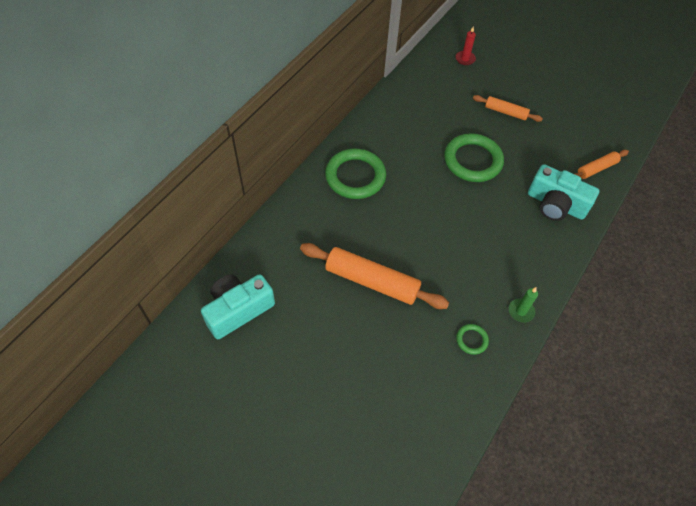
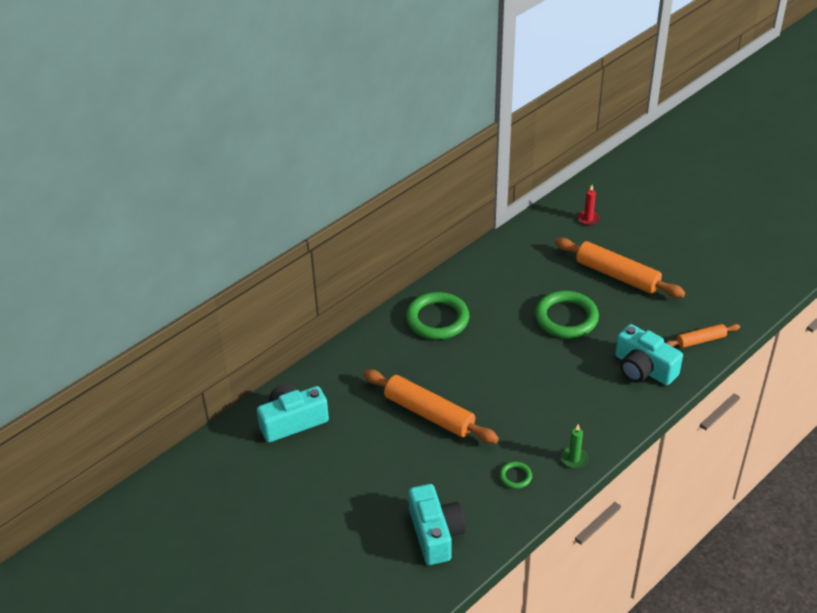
camera: 15 degrees right, 15 degrees down
orange rolling pin [473,95,543,122] -> orange rolling pin [555,238,685,298], size x1.82
none -> turquoise camera [409,484,466,565]

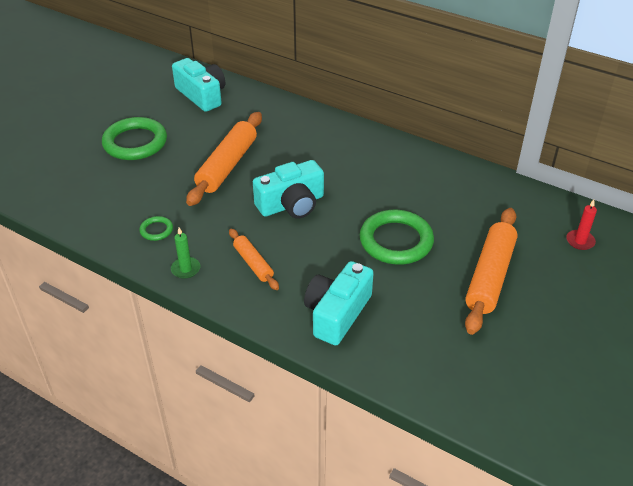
camera: 75 degrees right, 0 degrees up
green ring [406,292,469,340] -> green ring moved to [102,117,167,160]
turquoise camera [409,484,466,565] -> turquoise camera moved to [253,160,324,219]
orange rolling pin [666,324,740,348] -> orange rolling pin moved to [229,229,279,290]

